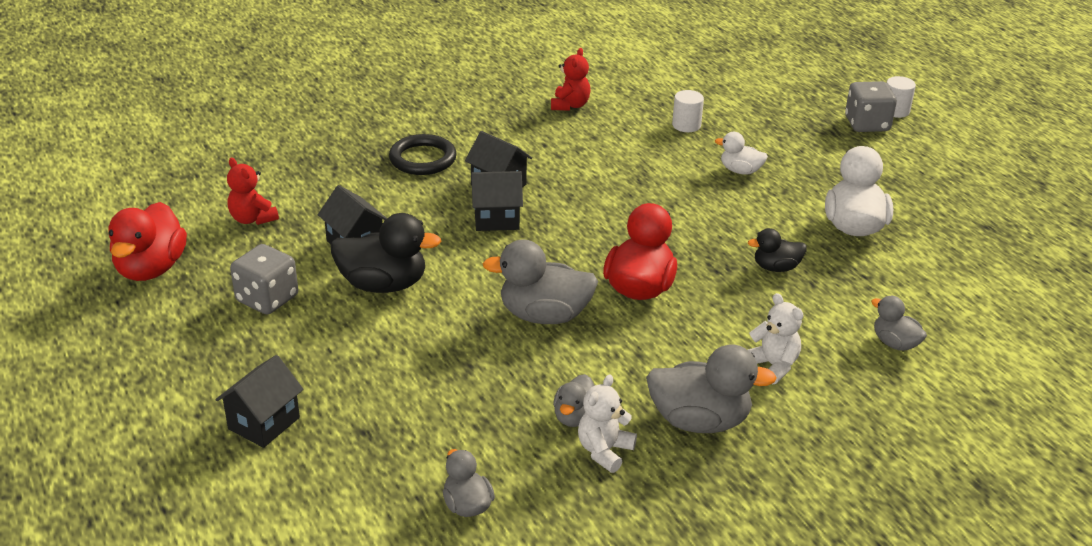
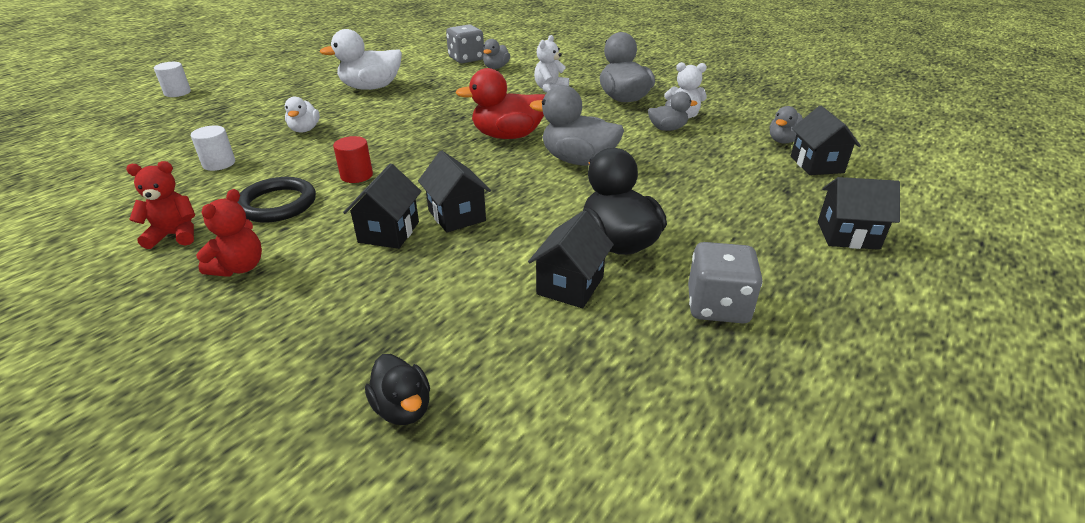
camera: 115 degrees left, 0 degrees up
red duck [108,202,187,281] -> none
red teddy bear [227,158,279,225] -> red teddy bear moved to [196,189,262,277]
black ring [389,134,457,175] -> black ring moved to [237,177,316,222]
grey duck [483,239,598,324] -> grey duck turned 135 degrees clockwise [530,85,624,166]
black duck [748,228,807,272] -> black duck moved to [365,354,430,425]
grey dice [845,81,897,132] -> grey dice moved to [446,24,484,63]
none -> red cylinder [333,136,373,183]
none -> black house [791,106,861,175]

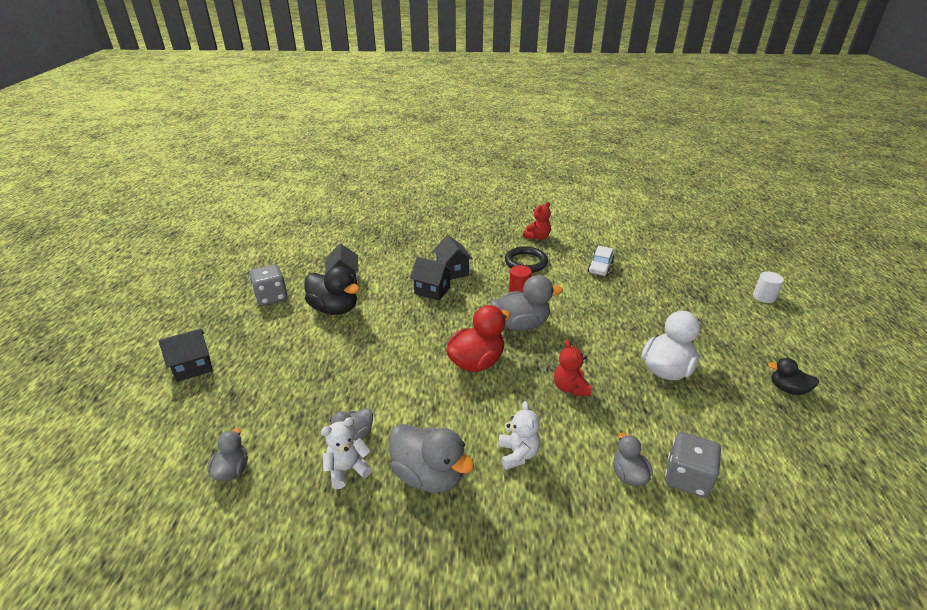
camera: 145 degrees right, 0 degrees up
white cylinder [191,126,235,171] -> white car [588,246,614,276]
red teddy bear [196,189,262,277] -> red teddy bear moved to [554,340,591,396]
white duck [285,97,320,133] -> none
black duck [365,354,430,425] -> black duck moved to [768,358,819,395]
grey duck [530,85,624,166] -> grey duck moved to [490,275,563,331]
black house [791,106,861,175] -> none

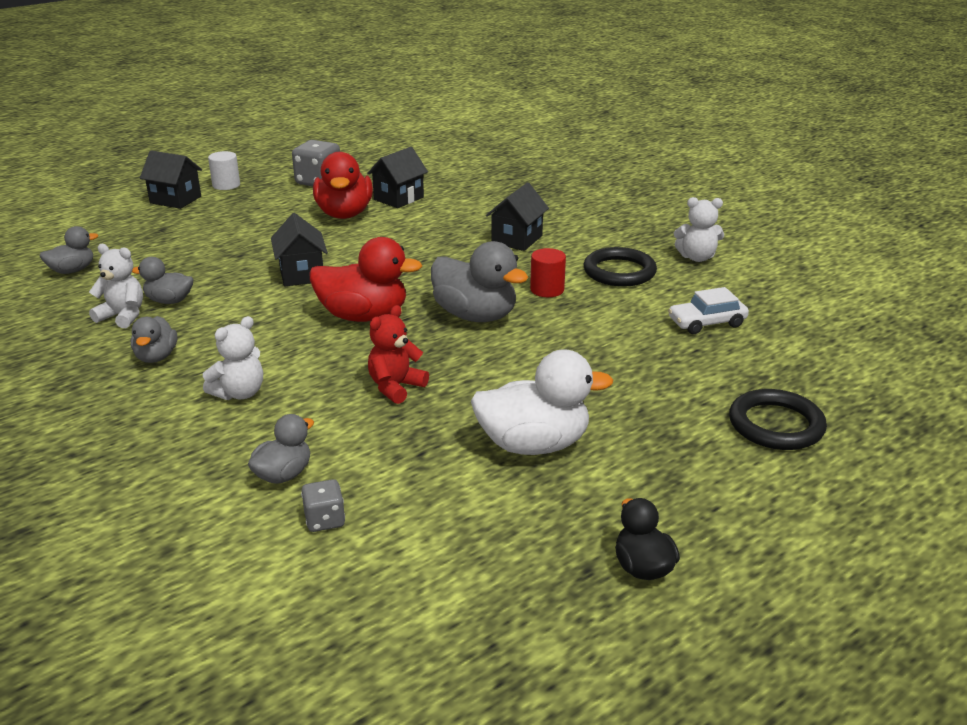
camera: 50 degrees right, 5 degrees down
black duck [305,266,360,315] -> red duck [313,152,373,219]
grey duck [389,424,474,493] -> grey duck [131,316,177,363], size x0.56
black house [410,257,453,301] -> black house moved to [271,213,328,286]
red teddy bear [523,202,551,240] -> white teddy bear [674,197,724,262]
grey dice [665,432,721,498] -> grey dice [301,479,345,532], size x0.56
white cylinder [753,272,784,303] -> white cylinder moved to [208,151,240,190]
none -> black ring [729,389,827,450]

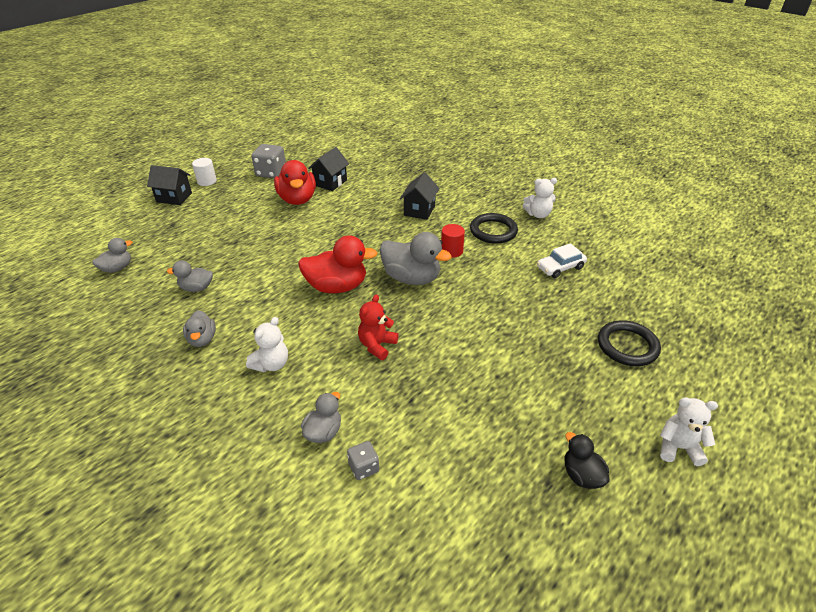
camera: 10 degrees left, 10 degrees up
white teddy bear [89,244,143,328] -> white teddy bear moved to [660,397,718,466]
black house [271,213,328,286] -> none
white duck [471,349,613,455] -> none

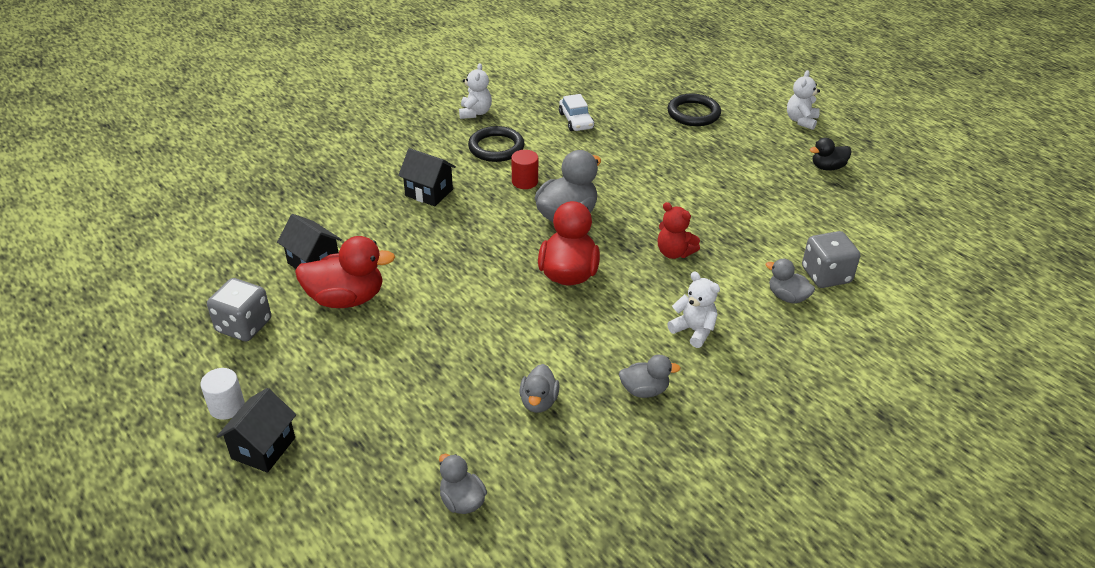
camera: 80 degrees left, 0 degrees up
grey dice [347,441,379,480] -> grey dice [802,231,860,288], size x1.78

